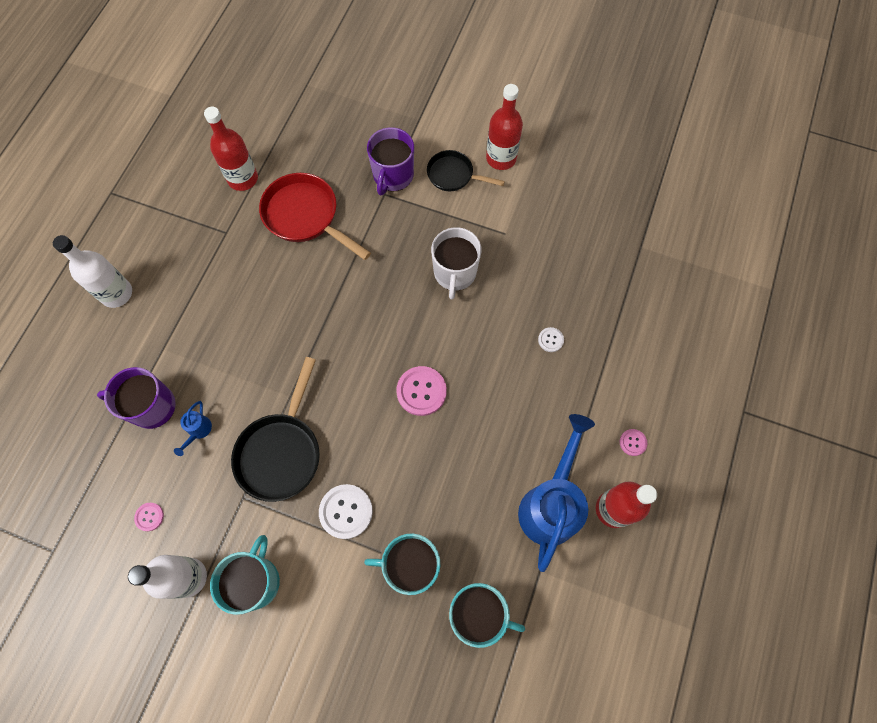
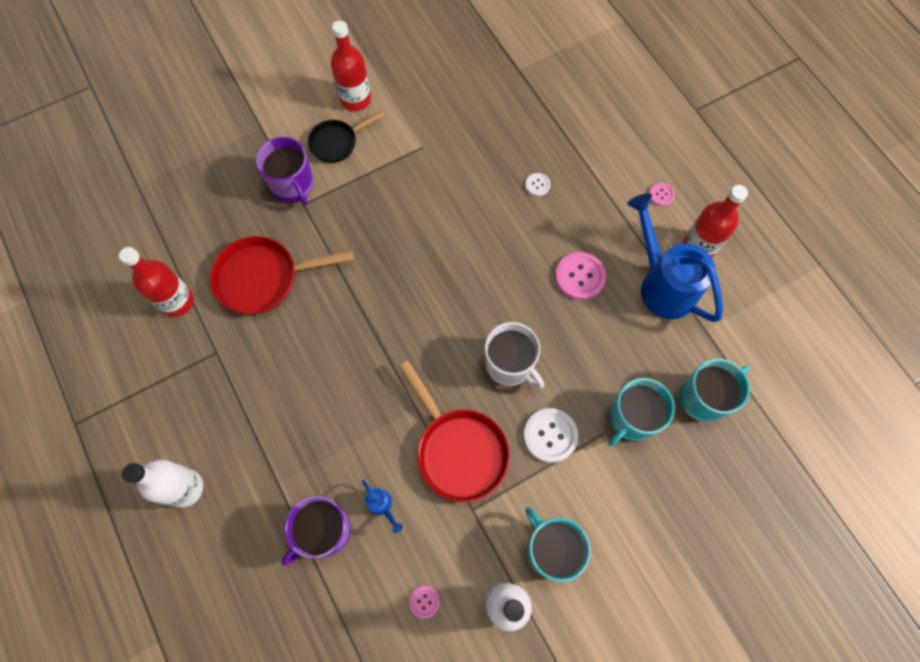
camera: 50 degrees left, 0 degrees up
black pan [231,357,320,502] -> red pan [399,361,510,502]
pink button [396,366,447,416] -> pink button moved to [555,252,606,300]
white mug [431,227,482,300] -> white mug moved to [485,322,544,389]

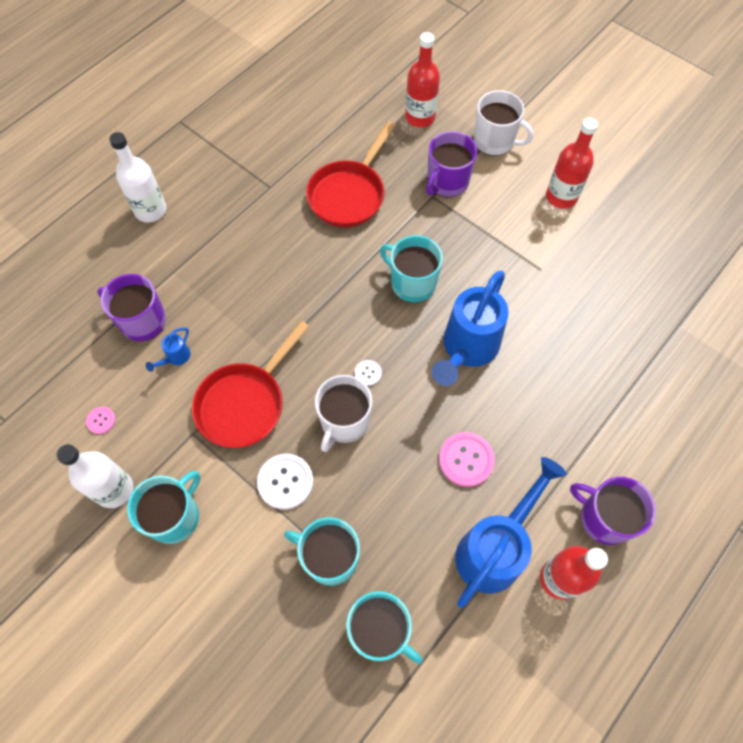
camera: 70 degrees right, 5 degrees down
red bottle [119,247,194,317] -> red bottle moved to [405,32,440,128]
red pan [210,236,354,315] -> red pan turned 120 degrees counterclockwise [306,122,395,228]
black pan [308,111,384,163] -> none
white button [525,173,550,196] -> white button moved to [355,360,382,386]
pink button [649,183,675,206] -> purple mug [570,477,656,545]
none -> turquoise mug [380,235,443,303]
none -> blue watering can [432,271,509,386]
none -> white mug [474,90,534,156]

